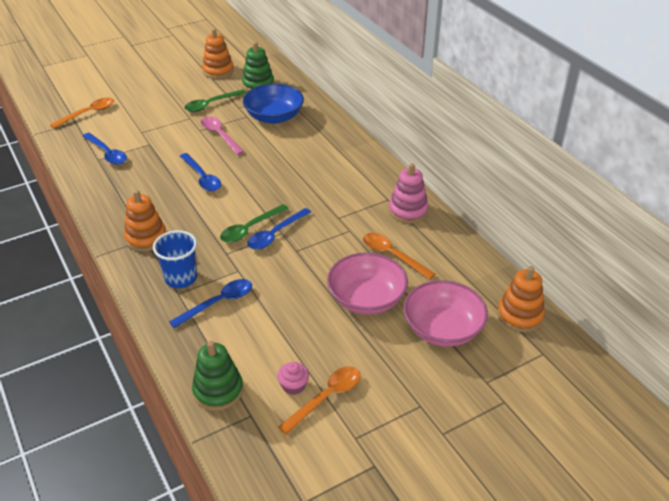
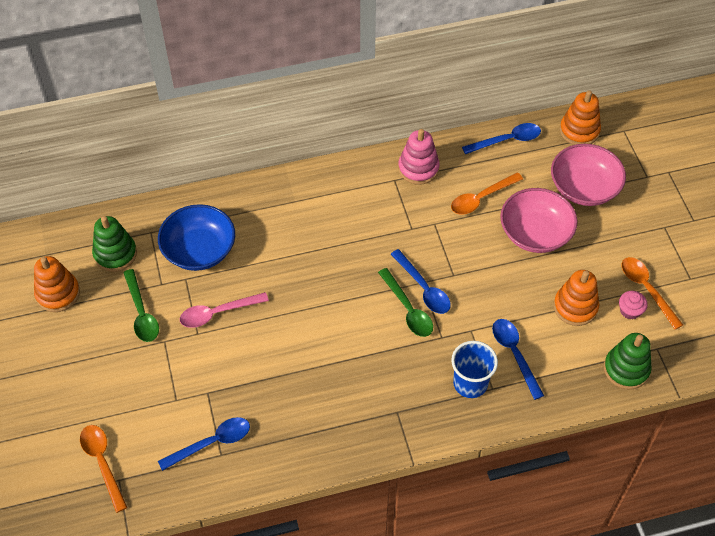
camera: 75 degrees left, 15 degrees up
orange stacking toy [124,190,166,252] -> orange stacking toy moved to [554,270,599,326]
blue spoon [180,153,221,191] -> blue spoon moved to [462,123,541,154]

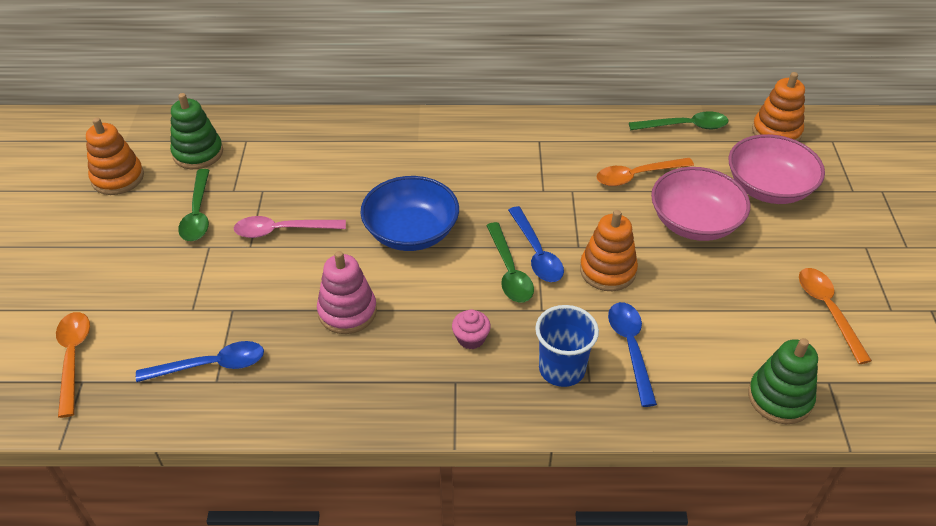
camera: 15 degrees right, 10 degrees down
blue bowl [158,204,235,271] -> blue bowl moved to [360,176,459,251]
pink stacking toy [398,129,440,185] -> pink stacking toy moved to [317,251,377,334]
blue spoon [462,123,541,154] -> green spoon [629,111,728,130]
orange stacking toy [554,270,599,326] -> orange stacking toy moved to [580,210,638,291]
pink cupcake [619,291,648,319] -> pink cupcake moved to [452,310,491,349]

